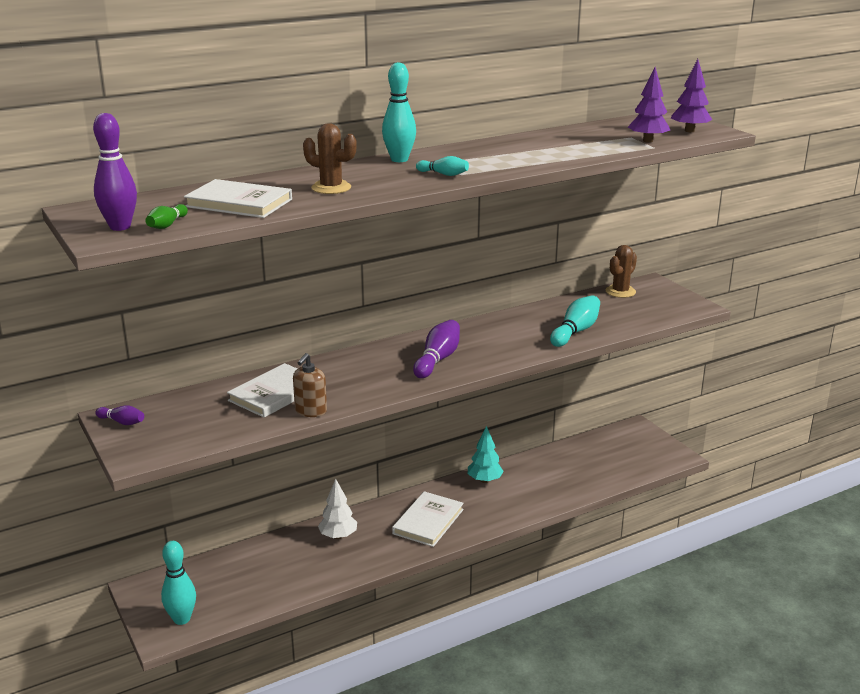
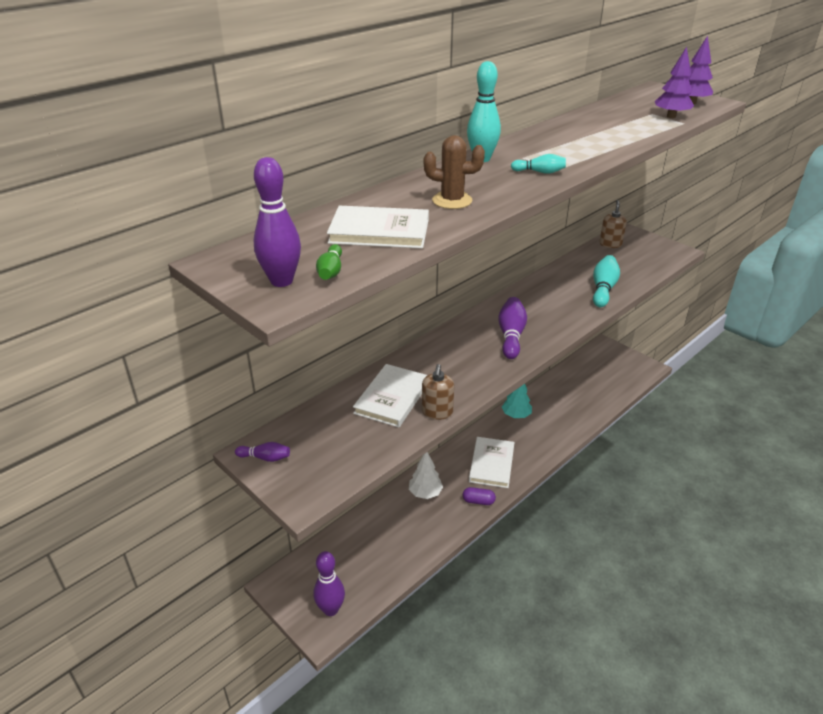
camera: 15 degrees left, 10 degrees up
turquoise bowling pin [161,541,196,625] -> purple bowling pin [313,551,345,616]
brown cactus [606,245,637,298] -> brown soap dispenser [599,200,627,248]
none -> purple capsule [463,487,496,505]

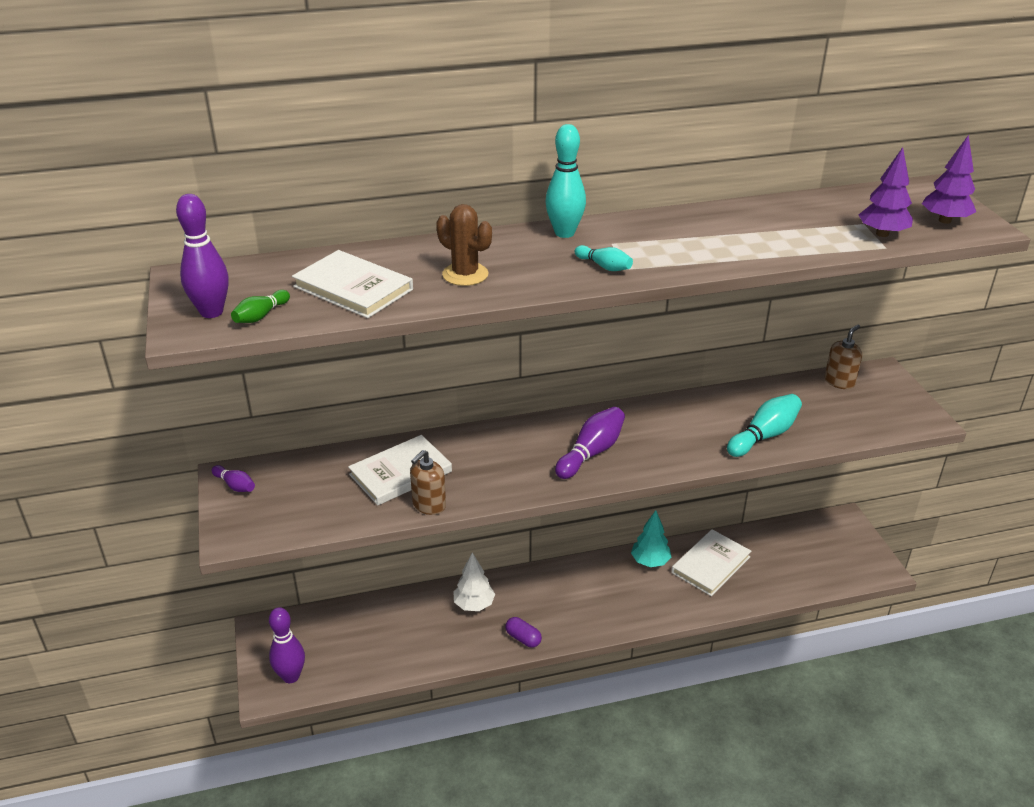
camera: 30 degrees right, 0 degrees up
white book [469,437,515,488] -> white book moved to [671,529,751,596]

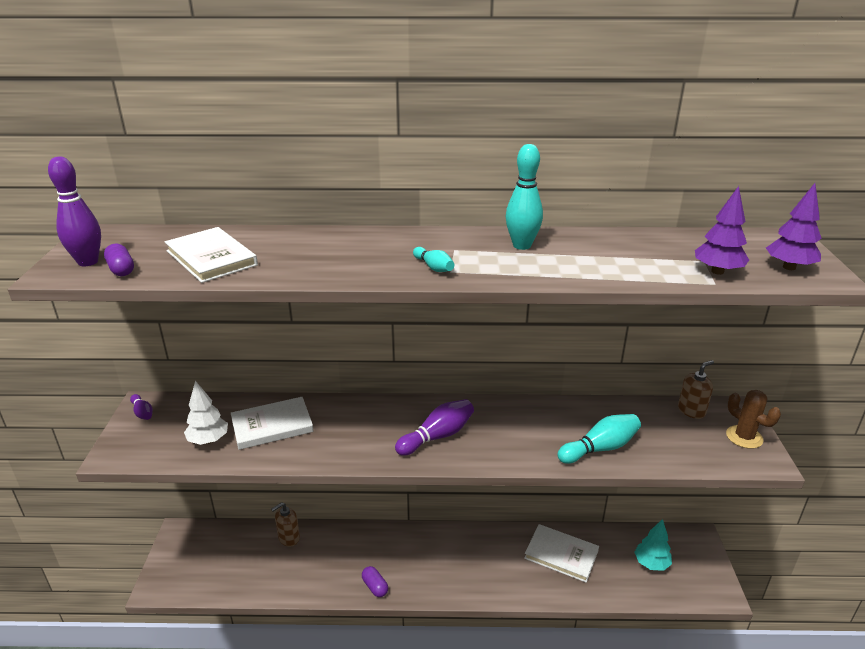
camera: 15 degrees right, 5 degrees down
green bowling pin [231,290,290,323] -> purple capsule [104,243,134,276]
purple bowling pin [269,607,305,683] -> none
brown soap dispenser [410,450,446,515] -> brown soap dispenser moved to [271,502,300,546]
brown cactus [436,204,492,286] -> brown cactus moved to [726,390,781,449]
white tree [453,552,495,611] -> white tree moved to [184,381,228,445]
turquoise bowling pin [545,124,586,238] -> turquoise bowling pin moved to [506,144,543,250]
turquoise tree [631,510,671,567] -> turquoise tree moved to [634,519,672,571]
white book [671,529,751,596] -> white book turned 60 degrees clockwise [524,524,599,583]

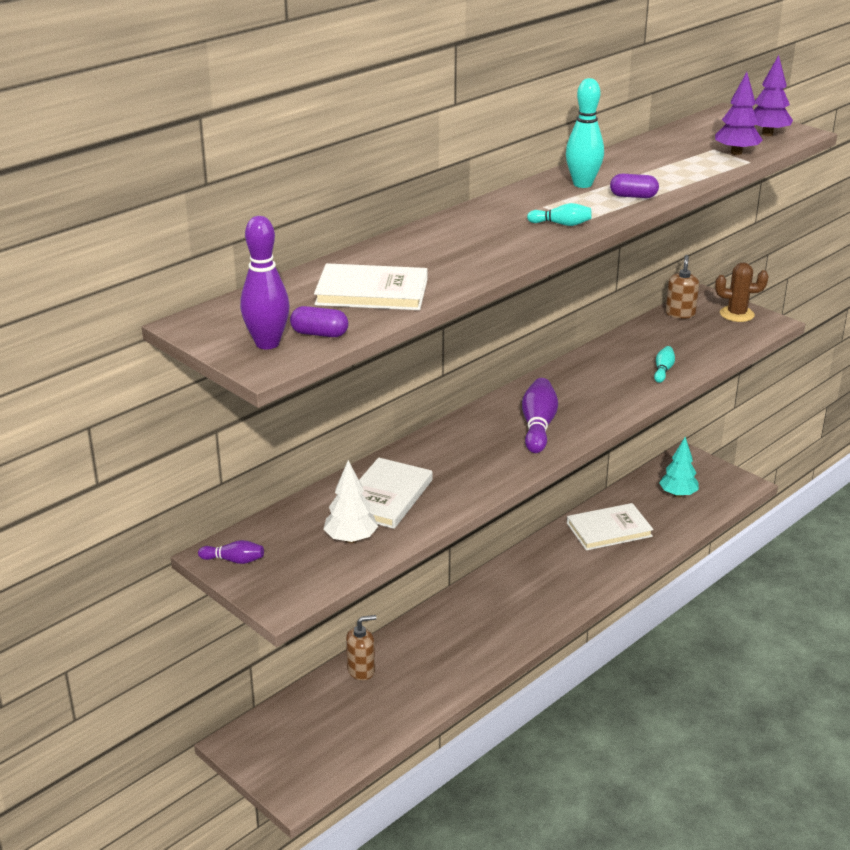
camera: 45 degrees left, 0 degrees up
brown soap dispenser [271,502,300,546] -> brown soap dispenser turned 120 degrees counterclockwise [346,615,377,680]
purple capsule [362,566,388,597] -> purple capsule moved to [610,174,659,198]
turquoise bowling pin [557,414,641,464] -> turquoise bowling pin [654,346,675,383], size x0.56

